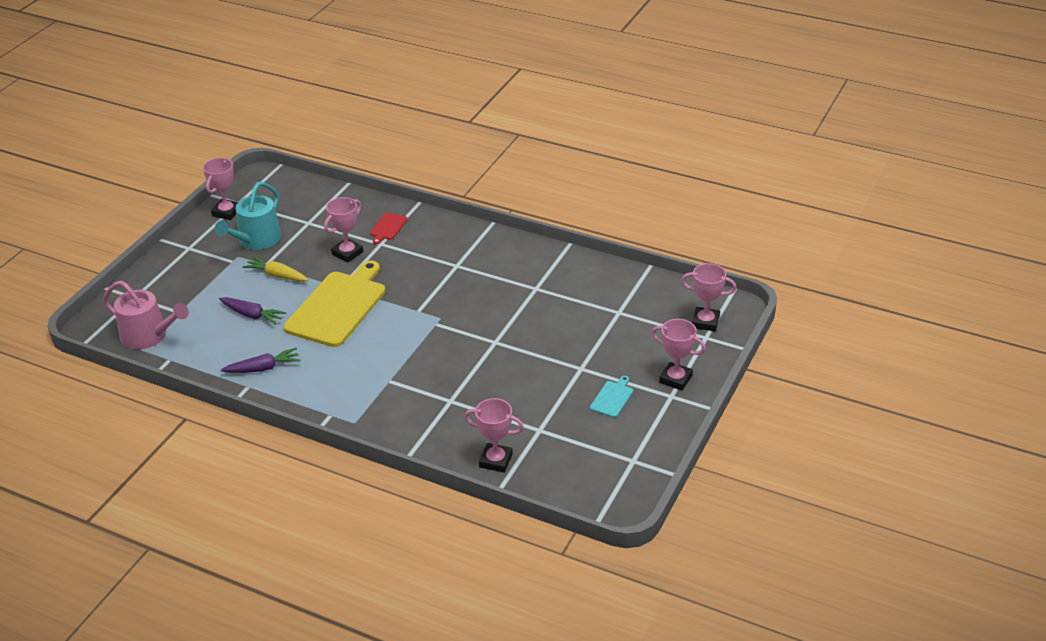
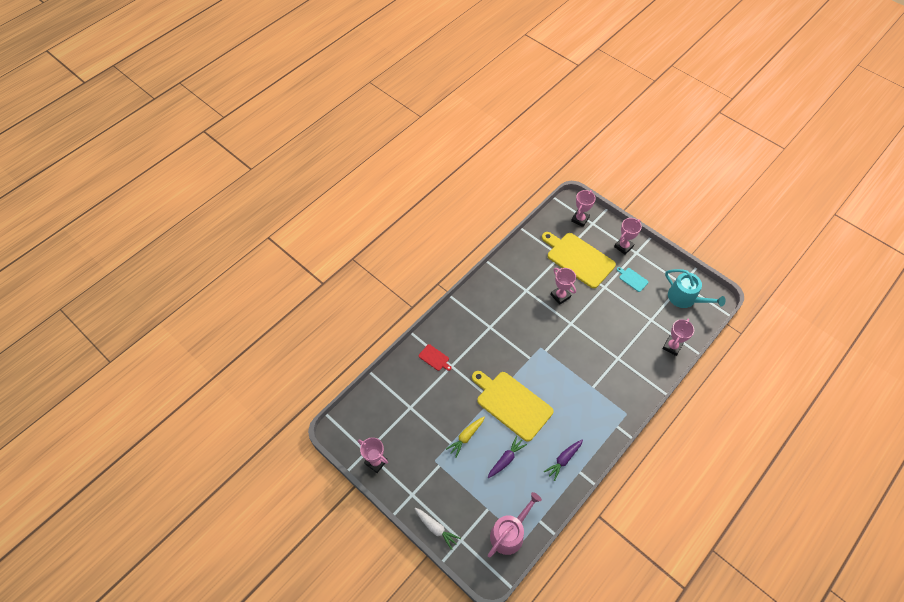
camera: 75 degrees left, 20 degrees up
turquoise watering can [215,182,281,250] -> turquoise watering can moved to [665,269,725,308]
purple carrot [221,348,300,373] -> purple carrot turned 135 degrees counterclockwise [544,440,583,481]
pink trophy [324,197,363,263] -> pink trophy moved to [550,268,576,305]
none -> white carrot [414,508,461,550]
none -> yellow cutting board [542,232,616,288]

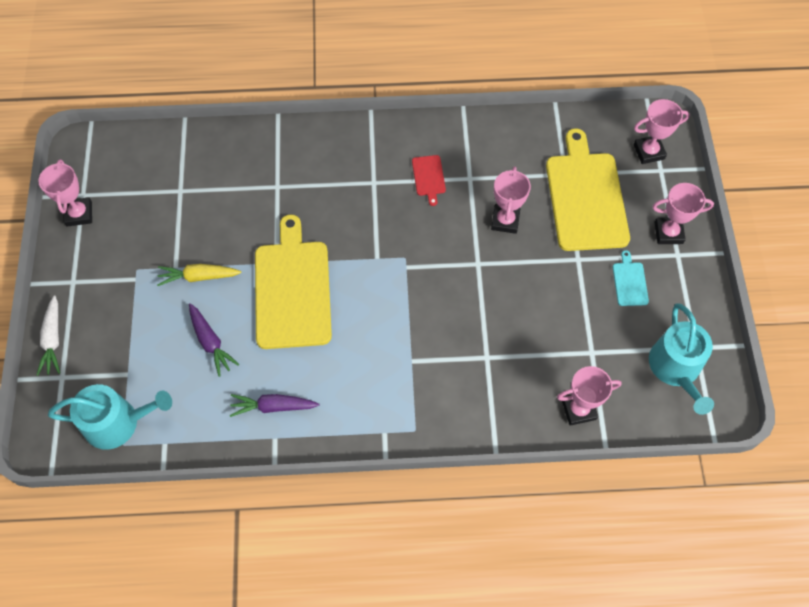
camera: 45 degrees right, 5 degrees up
red cutting board [419,344,452,371] -> red cutting board moved to [412,155,446,206]
purple carrot [487,436,527,478] -> purple carrot turned 60 degrees clockwise [189,303,239,377]
pink watering can [488,492,542,557] -> turquoise watering can [48,384,172,450]

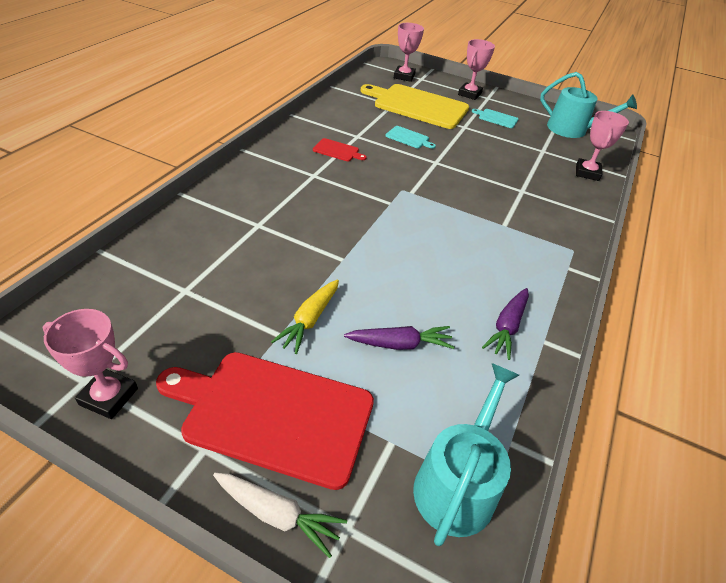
camera: 65 degrees left, 20 degrees down
yellow cutting board [255,214,332,349] -> none
pink trophy [491,166,531,234] -> turquoise cutting board [386,126,436,149]
none -> red cutting board [156,352,374,490]

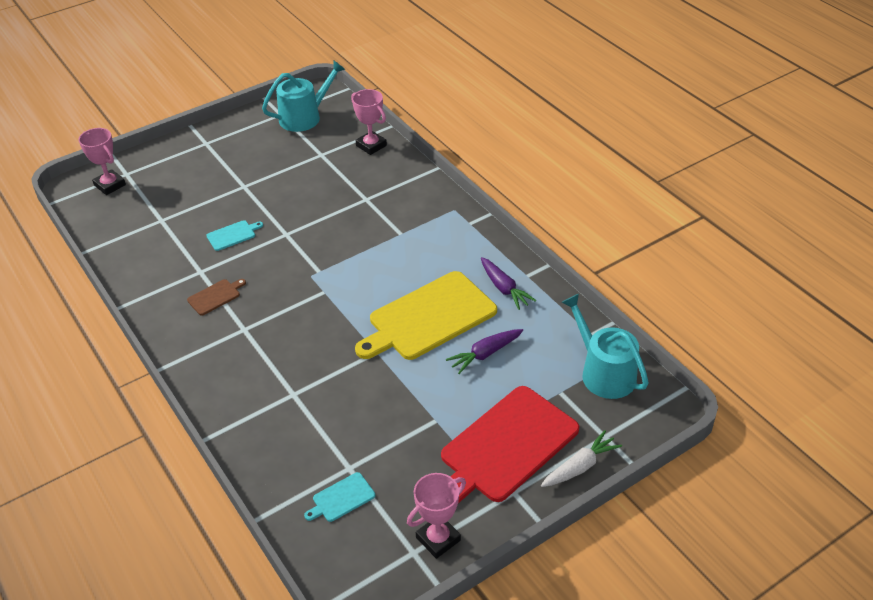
camera: 55 degrees left, 0 degrees up
yellow carrot [271,280,339,354] -> none
red cutting board [313,138,367,161] -> brown cutting board [187,279,246,316]
purple carrot [344,326,455,350] -> purple carrot turned 150 degrees counterclockwise [446,329,523,374]
yellow cutting board [360,84,469,129] -> yellow cutting board moved to [355,271,497,360]
pink trophy [458,39,495,100] -> none
turquoise cutting board [472,109,518,128] -> turquoise cutting board moved to [304,472,375,522]

